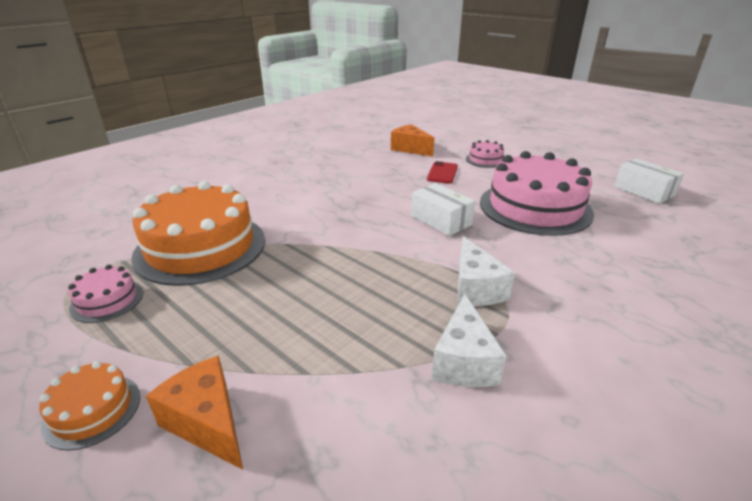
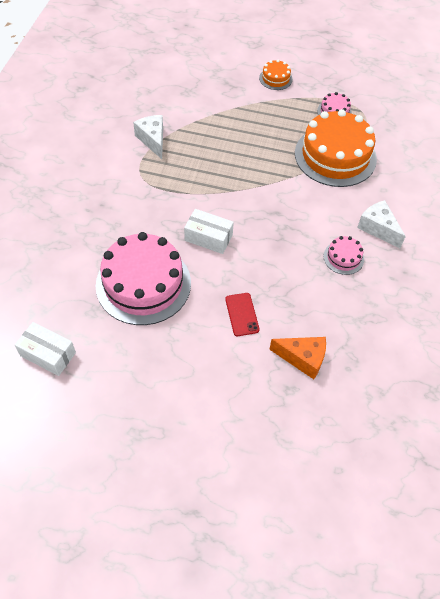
camera: 150 degrees right, 25 degrees up
orange cheese [146,356,243,470] -> none
white cheese [457,236,515,306] -> white cheese moved to [357,200,406,248]
pink cake [466,140,504,168] -> pink cake moved to [323,236,364,275]

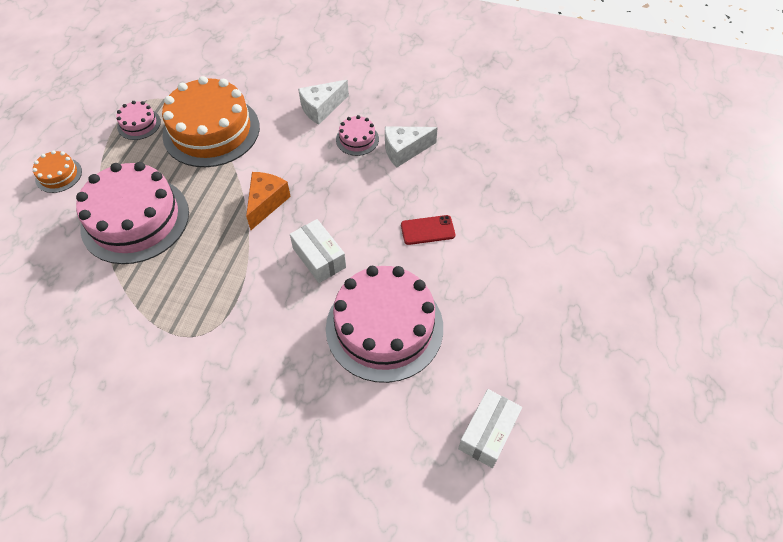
camera: 85 degrees left, 0 degrees up
white cheese [133,115,163,159] -> white cheese moved to [385,126,438,167]
white box [184,209,234,254] -> white box turned 60 degrees counterclockwise [290,219,346,283]
orange cheese [269,337,326,379] -> orange cheese moved to [246,172,291,230]
none -> pink cake [76,162,189,264]

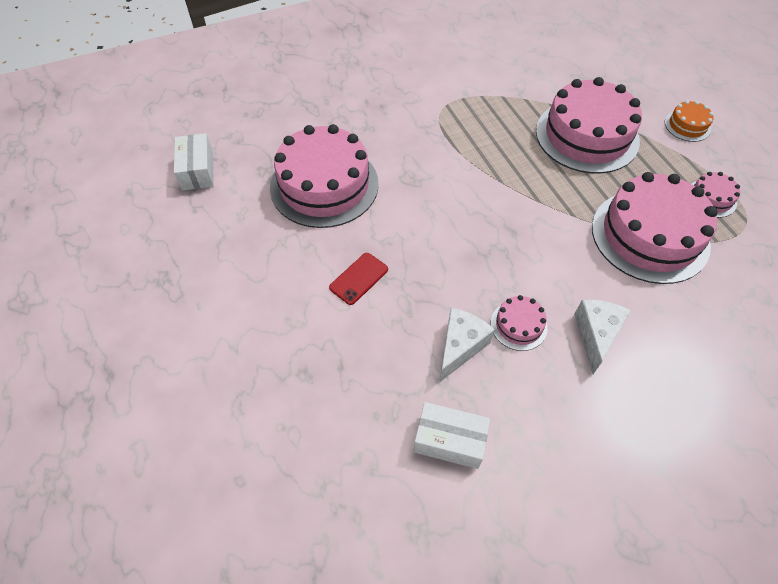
camera: 140 degrees right, 0 degrees up
orange cake [162,76,260,167] -> pink cake [592,172,718,284]
orange cheese [246,172,291,230] -> none
white box [290,219,346,283] -> white box moved to [414,402,490,469]

